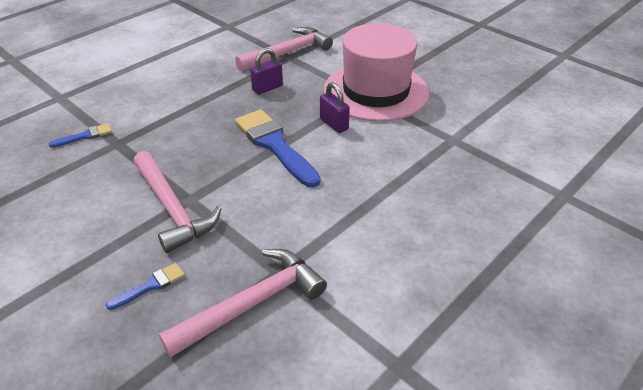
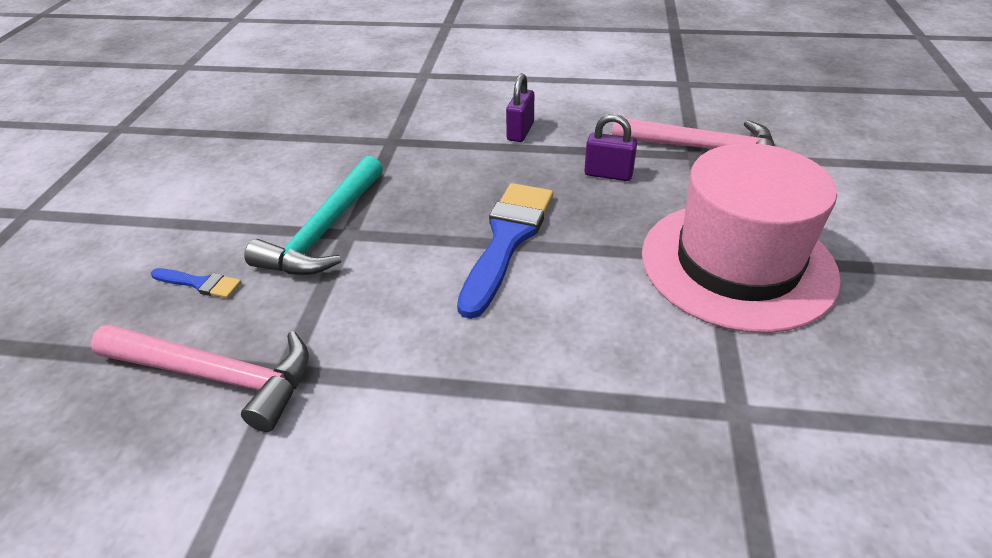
camera: 55 degrees right, 0 degrees up
blue brush [49,123,112,148] -> none
pink hammer [134,151,222,253] -> turquoise hammer [244,156,383,275]
purple padlock [320,82,350,133] -> purple padlock moved to [506,73,534,142]

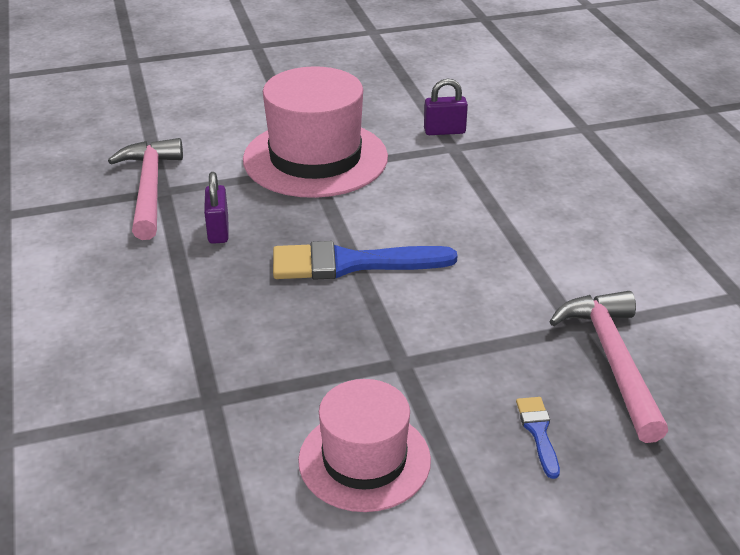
camera: 115 degrees left, 5 degrees down
turquoise hammer [244,156,383,275] -> none
purple padlock [506,73,534,142] -> purple padlock moved to [424,79,468,135]
none -> pink hat [298,379,431,512]

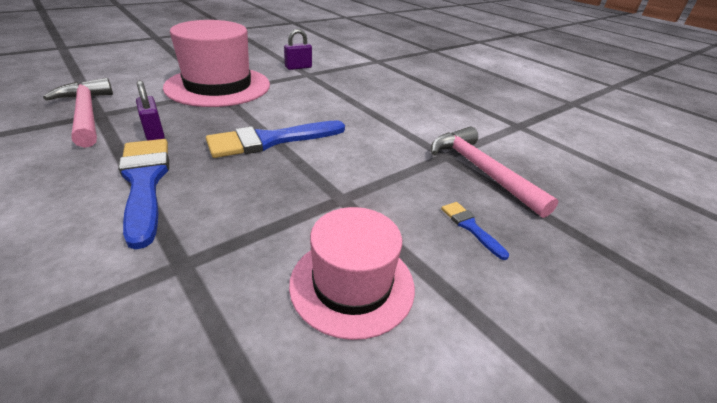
camera: 25 degrees left, 0 degrees up
none -> blue brush [118,139,169,250]

